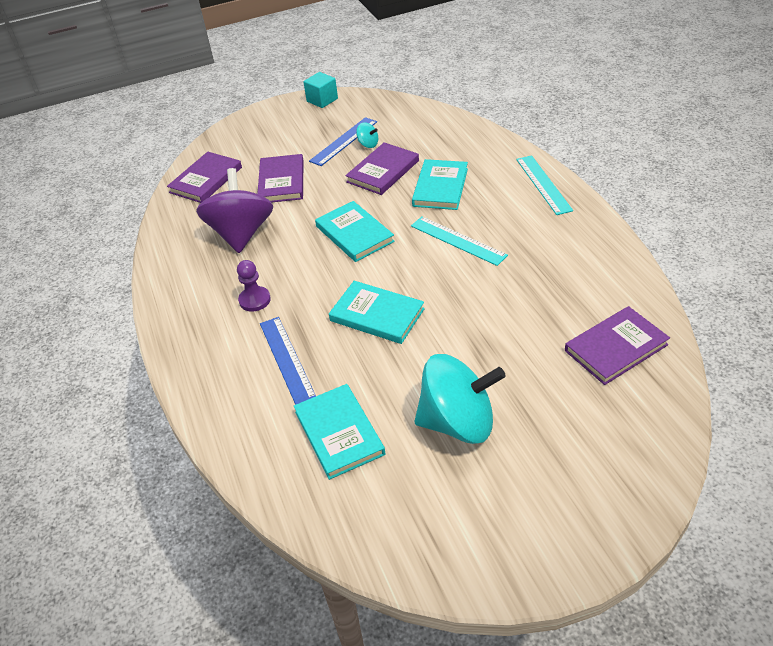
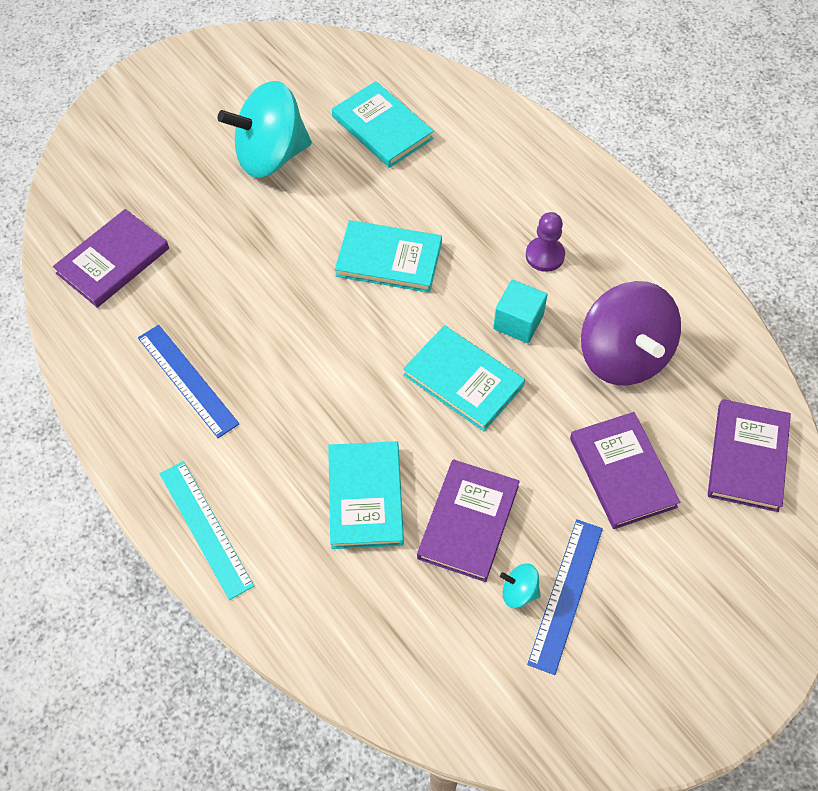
camera: 160 degrees right, 15 degrees up
blue ruler [260,317,316,405] -> blue ruler moved to [138,325,239,438]
turquoise cube [303,72,338,108] -> turquoise cube moved to [493,280,548,343]
turquoise ruler [411,216,508,266] -> none

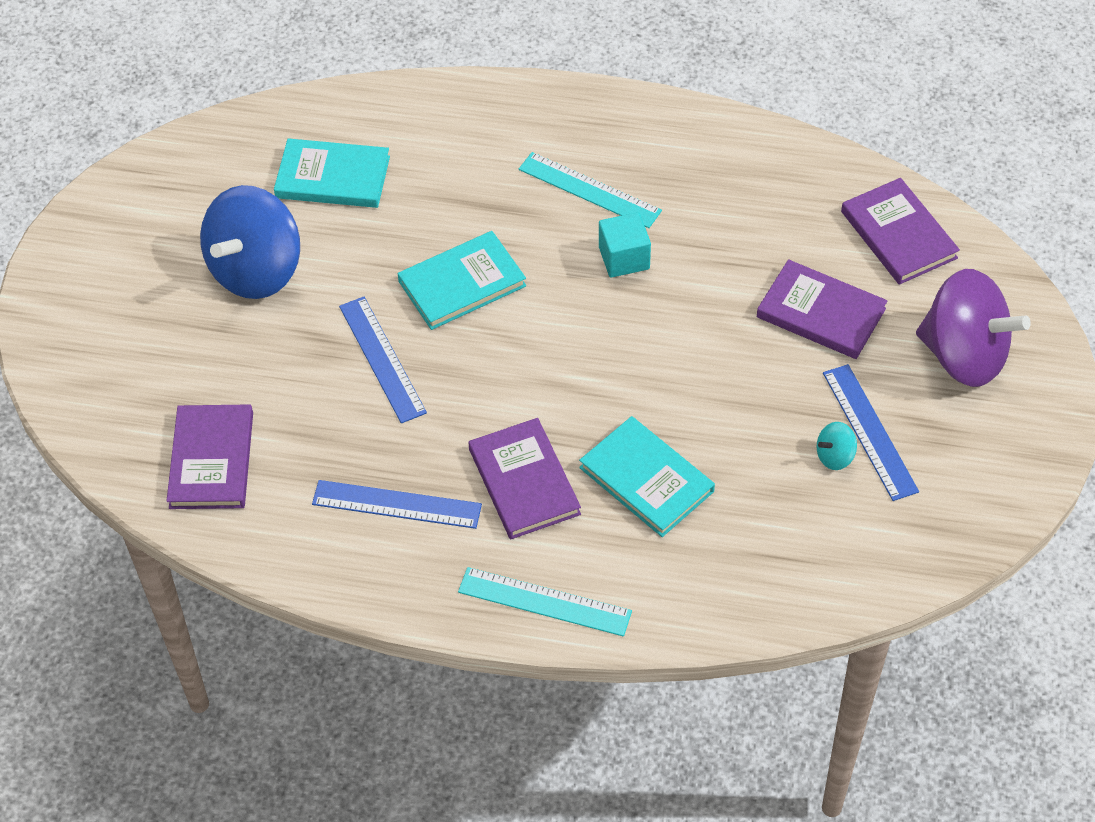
camera: 40 degrees left, 5 degrees down
turquoise spinning top [218,81,312,178] -> blue spinning top [200,185,300,299]
turquoise book [403,325,525,431] -> none
purple book [417,459,520,582] -> purple book moved to [469,418,581,539]
purple pawn [526,212,565,272] -> turquoise ruler [519,152,662,228]
purple spinning top [581,281,681,385] -> purple spinning top moved to [916,269,1031,387]
none -> blue ruler [339,297,427,423]

